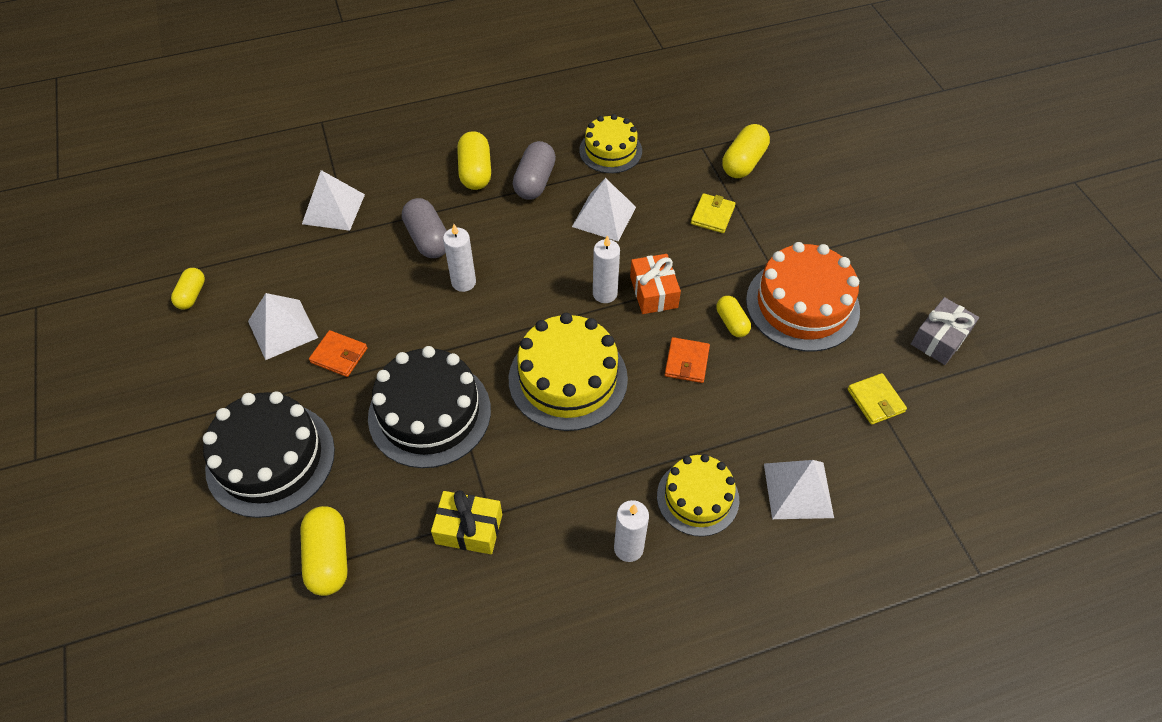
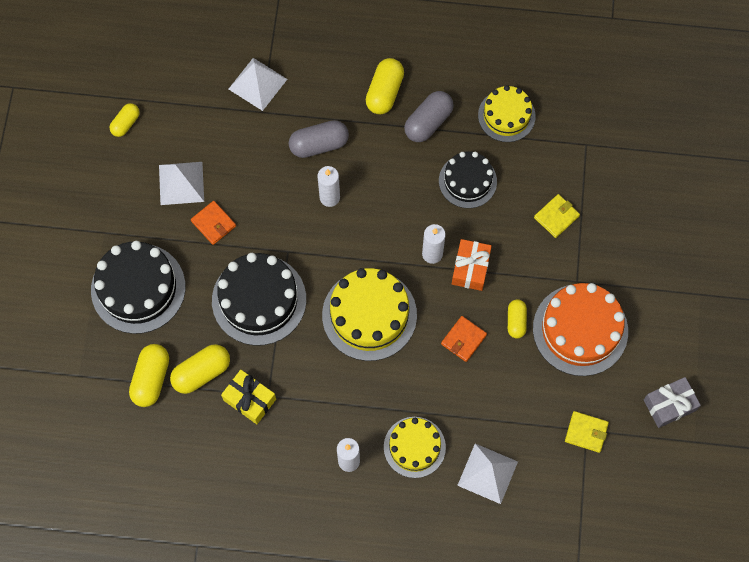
camera: 25 degrees right, 15 degrees up
grey capsule [402,198,447,258] -> grey capsule turned 75 degrees clockwise [289,120,349,158]
white pyramid [572,178,636,241] -> black cake [439,151,497,208]
yellow capsule [722,124,770,178] -> yellow capsule moved to [170,344,230,394]
yellow wallet [848,373,907,425] -> yellow wallet turned 75 degrees counterclockwise [565,411,609,453]

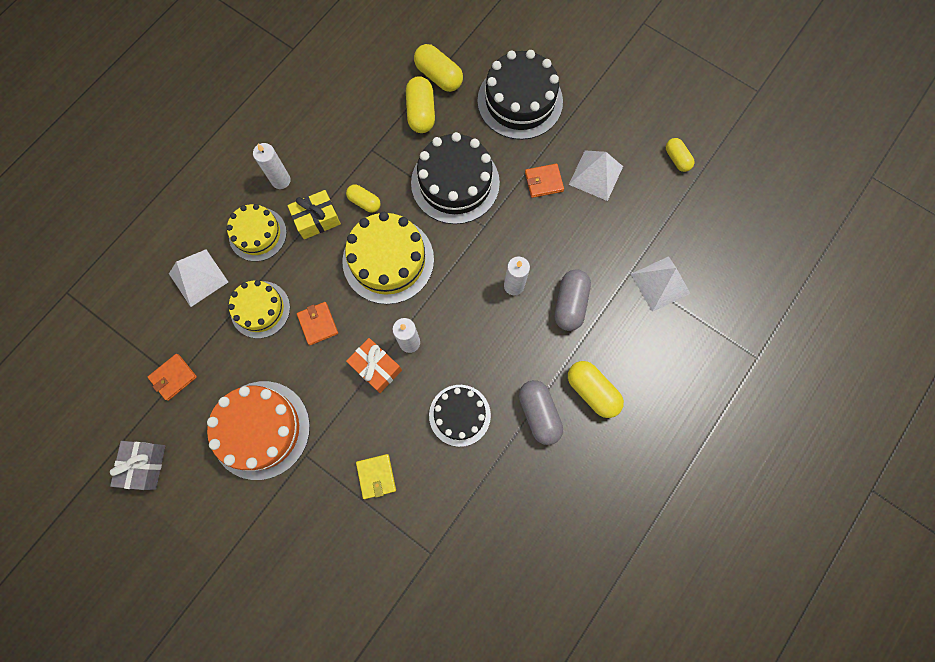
camera: 120 degrees right, 5 degrees up
yellow gift [221,370,276,424] -> yellow gift moved to [288,190,341,239]
yellow cake [478,85,536,142] -> yellow cake moved to [228,280,290,338]
yellow capsule [508,299,527,339] -> yellow capsule moved to [346,184,381,213]
yellow wallet [565,411,609,453] -> orange wallet [147,354,197,401]

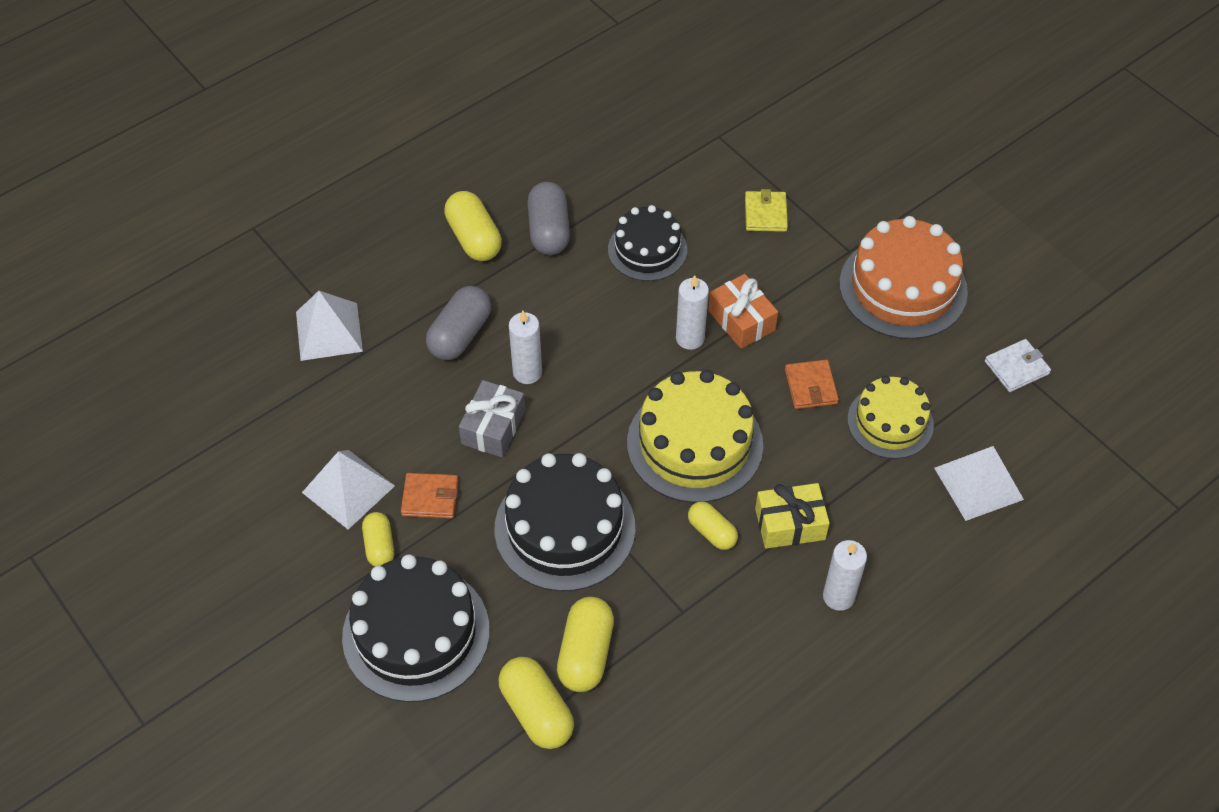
camera: 165 degrees left, 20 degrees down
grey gift [110,441,165,490] -> grey gift moved to [459,380,525,457]
orange wallet [147,354,197,401] -> white wallet [985,339,1051,392]
yellow cake [226,204,287,262] -> none
yellow capsule [666,138,694,172] -> yellow capsule moved to [362,512,394,567]

